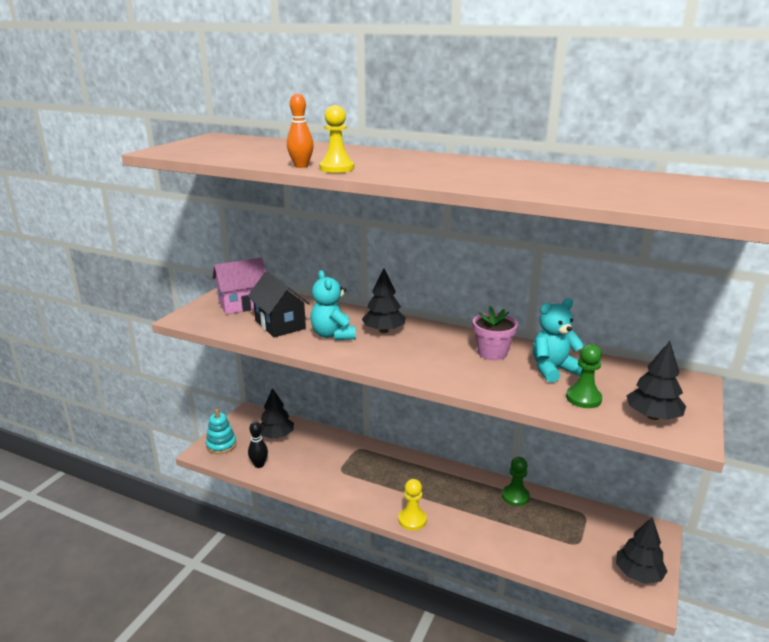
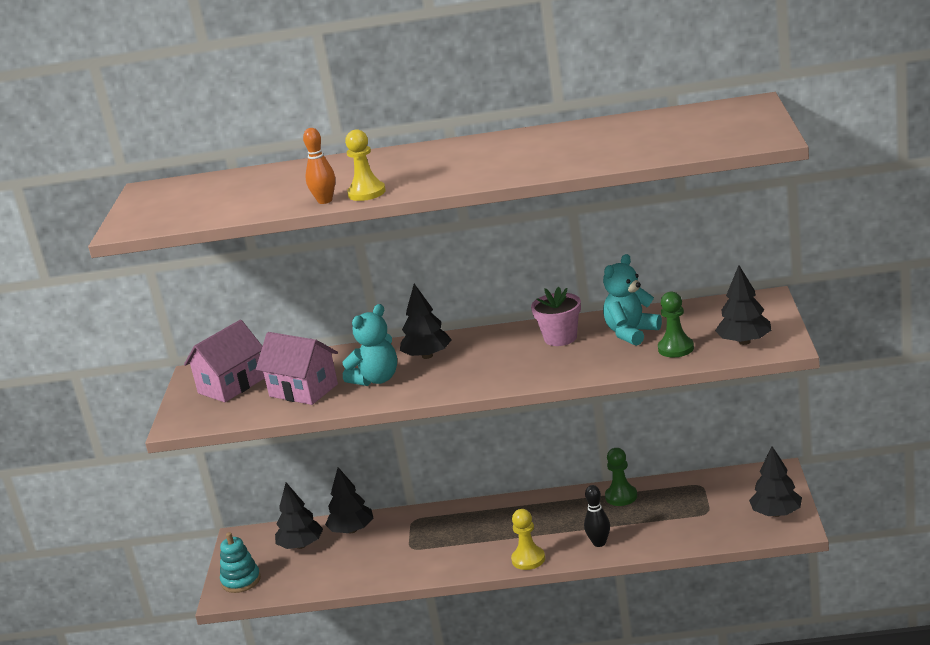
camera: 20 degrees left, 0 degrees up
black house [247,271,310,337] -> pink house [256,332,338,405]
black bowling pin [248,422,268,468] -> black bowling pin moved to [584,485,610,547]
turquoise teddy bear [310,270,356,340] -> turquoise teddy bear turned 90 degrees counterclockwise [343,304,397,386]
none -> black tree [325,467,373,533]

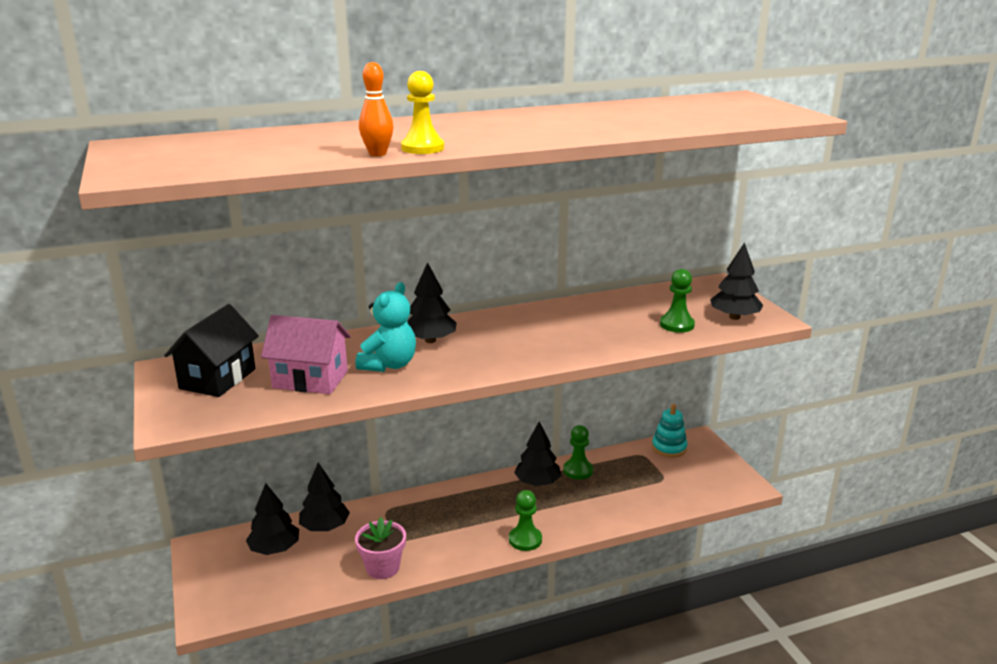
camera: 25 degrees left, 0 degrees up
pink house [184,320,265,402] -> black house [164,304,259,397]
turquoise stacking toy [220,532,261,593] -> turquoise stacking toy moved to [652,404,688,458]
yellow pawn [511,509,545,570] -> green pawn [509,490,542,551]
pink flower pot [531,287,581,346] -> pink flower pot moved to [355,517,406,579]
black bowling pin [584,485,610,547] -> none
turquoise teddy bear [603,254,662,346] -> none
black tree [749,446,802,517] -> black tree moved to [514,421,561,486]

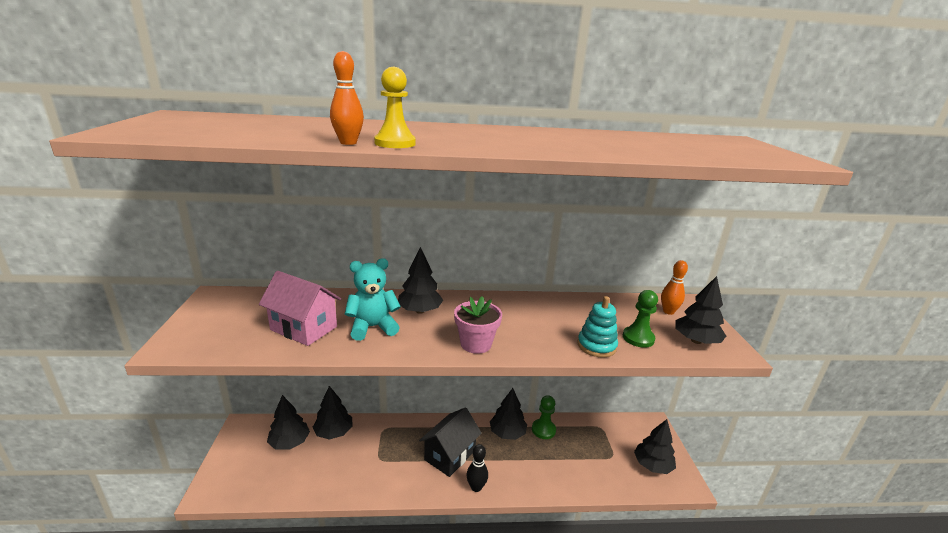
camera: 15 degrees right, 0 degrees up
black house [164,304,259,397] -> black house moved to [419,407,482,477]
turquoise teddy bear [355,282,416,372] -> turquoise teddy bear turned 150 degrees counterclockwise [345,258,401,341]
pink flower pot [355,517,406,579] -> pink flower pot moved to [454,296,502,354]
green pawn [509,490,542,551] -> black bowling pin [466,444,488,492]
turquoise stacking toy [652,404,688,458] -> turquoise stacking toy moved to [577,296,618,358]
none -> black tree [634,419,676,474]
none -> orange bowling pin [661,260,688,315]

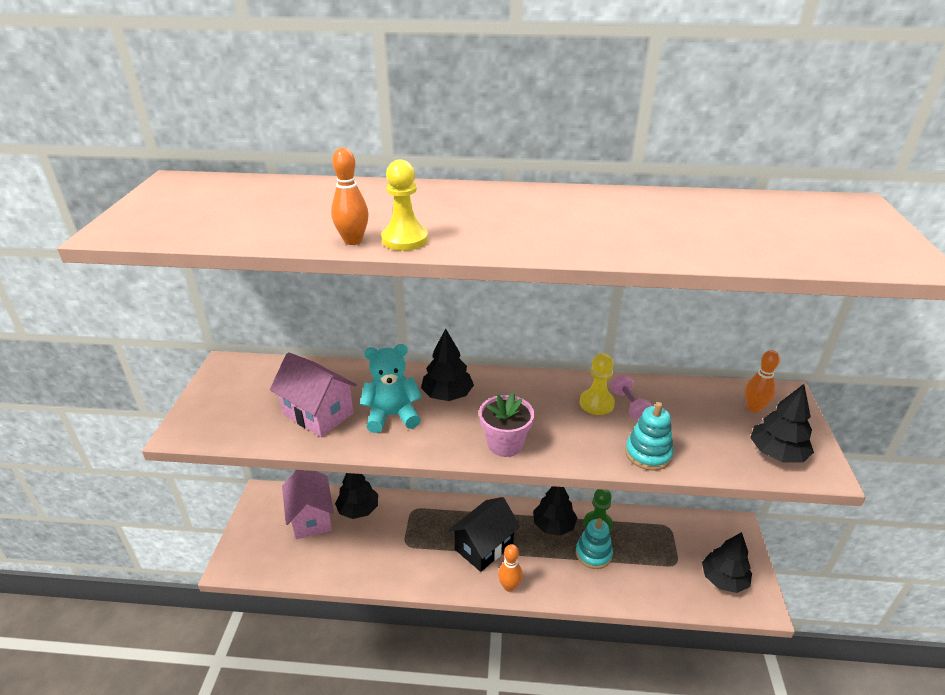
camera: 10 degrees right, 10 degrees up
black tree [267,395,310,449] -> pink house [282,470,334,539]
black bowling pin [466,444,488,492] -> orange bowling pin [498,544,523,592]
green pawn [623,290,658,348] -> none
none -> turquoise stacking toy [576,518,613,569]
none -> yellow pawn [580,353,615,415]
none -> pink dumbbell [611,374,652,420]

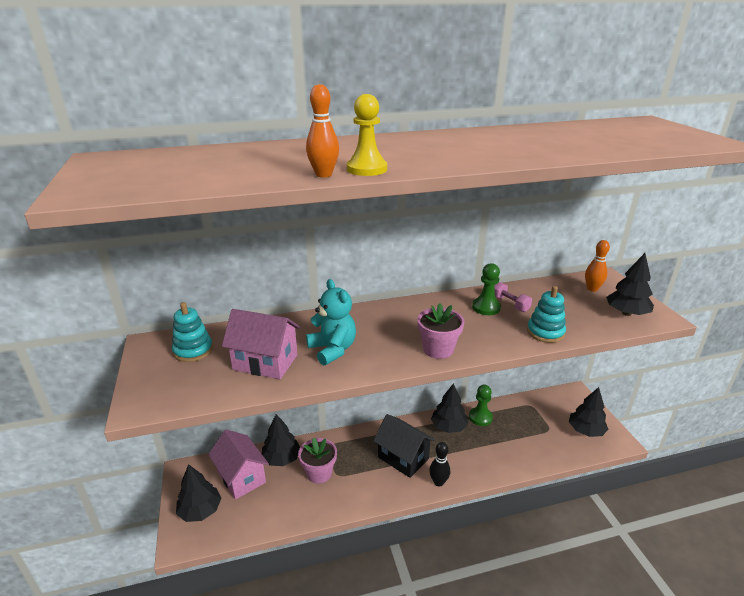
camera: 20 degrees left, 5 degrees down
turquoise teddy bear [360,344,422,433] -> turquoise teddy bear turned 90 degrees clockwise [306,279,356,365]
black tree [421,329,474,401] -> black tree moved to [176,464,221,522]
black house [449,497,520,572] -> black house turned 75 degrees counterclockwise [373,414,435,478]
orange bowling pin [498,544,523,592] -> black bowling pin [429,442,450,487]
turquoise stacking toy [576,518,613,569] -> turquoise stacking toy moved to [172,302,213,362]
yellow pawn [580,353,615,415] -> green pawn [472,263,501,315]
none -> pink flower pot [298,437,337,484]

